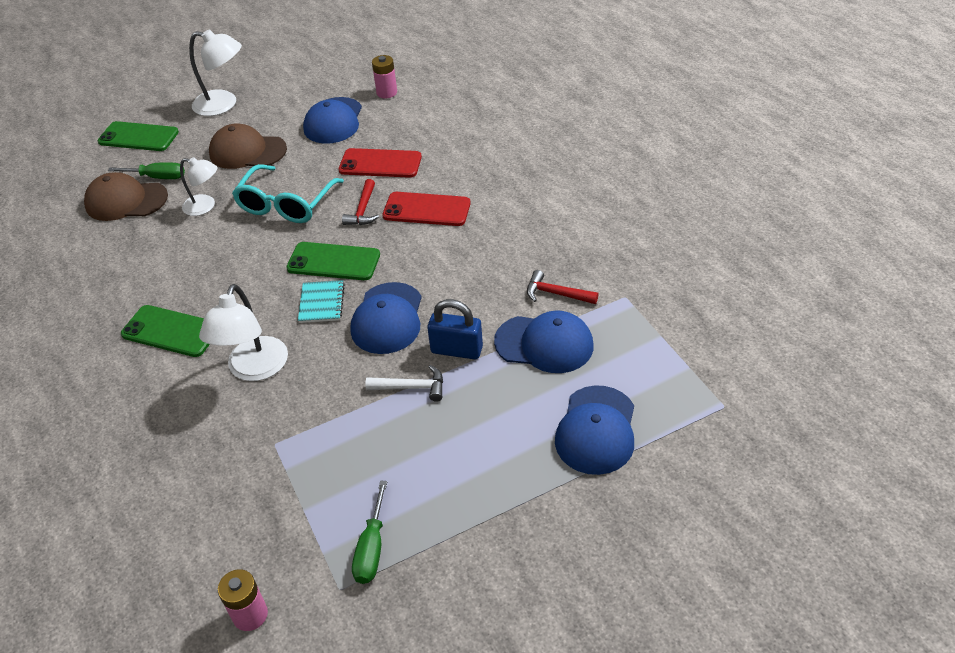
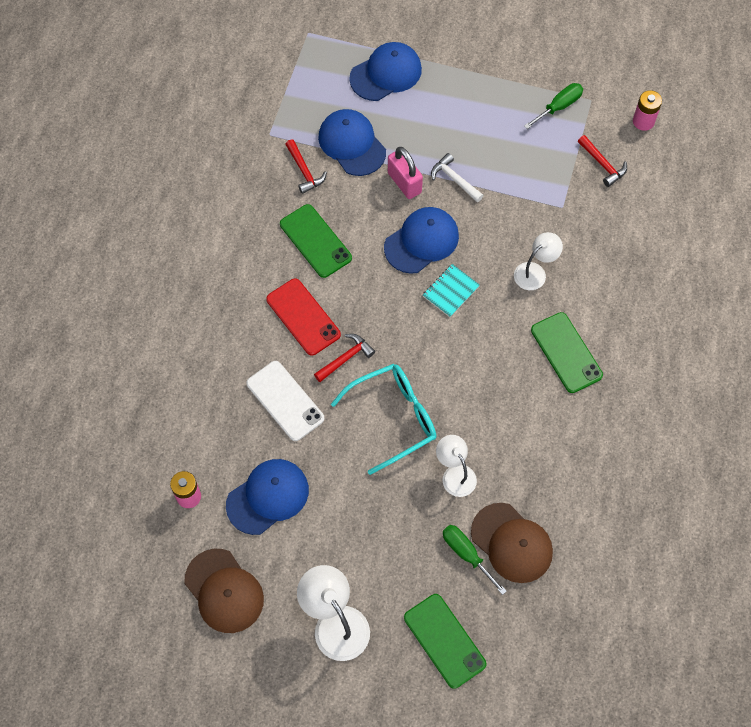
camera: 140 degrees left, 20 degrees up
white lamp [199,284,288,381] -> white lamp [514,232,563,290], size x0.65
brown cap [209,124,287,169] -> brown cap moved to [185,549,264,633]
green phone [286,242,380,280] -> green phone moved to [280,204,352,278]
red phone [339,148,422,178] -> white phone [247,361,324,441]
blue padlock [427,299,483,359] -> pink padlock [388,147,423,199]
none -> red hammer [578,135,627,187]

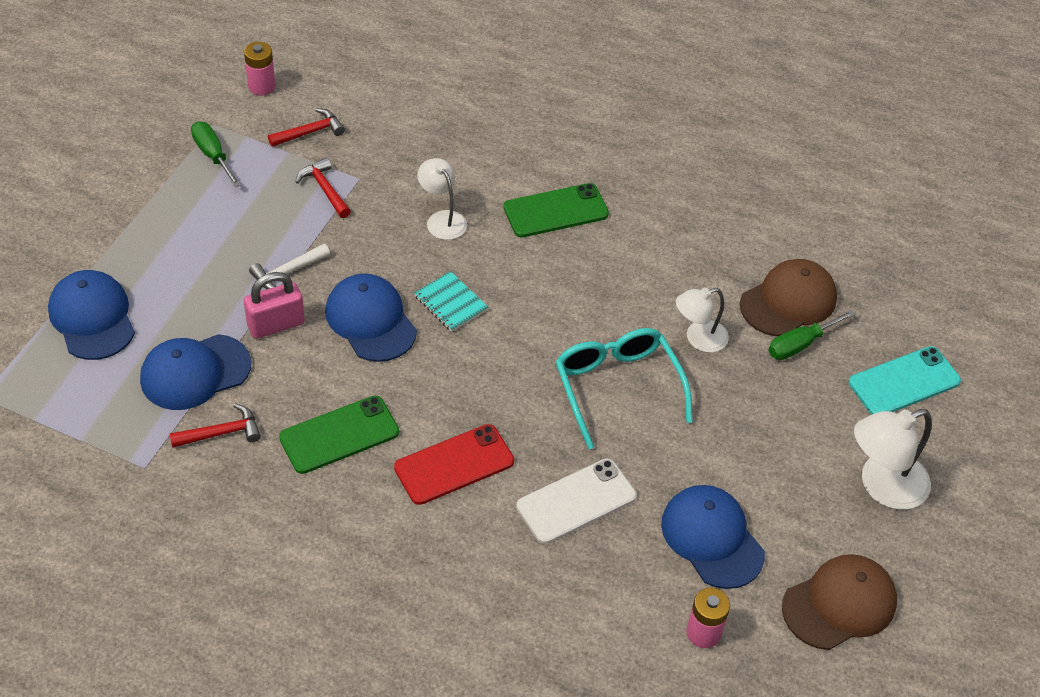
camera: 85 degrees left, 15 degrees down
red hammer [314,334,375,382] -> red hammer moved to [296,158,351,218]
green phone [404,594,486,689] -> turquoise phone [849,346,961,415]

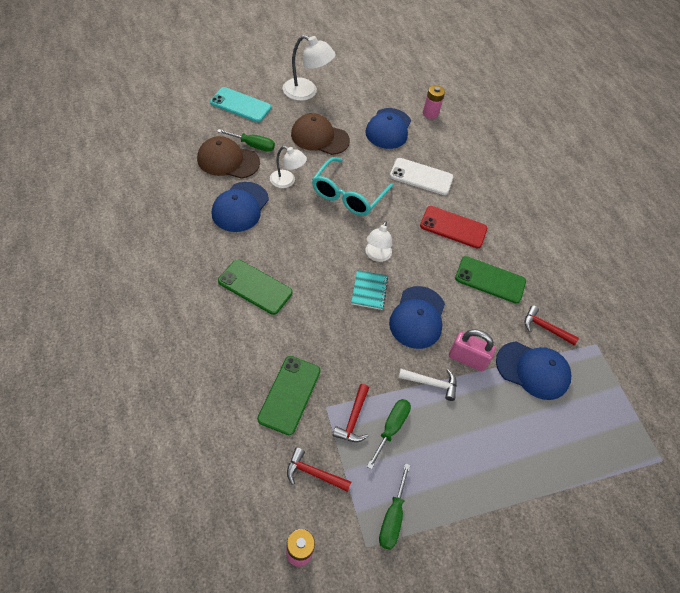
camera: 135 degrees left, 5 degrees up
blue cap [48,270,135,360] -> blue cap moved to [211,182,269,232]
white lamp [417,158,467,240] -> white lamp moved to [365,221,392,262]
brown cap [782,554,897,650] -> brown cap moved to [291,113,350,155]
none -> green phone [257,356,321,435]
none -> green screwdriver [367,399,411,470]

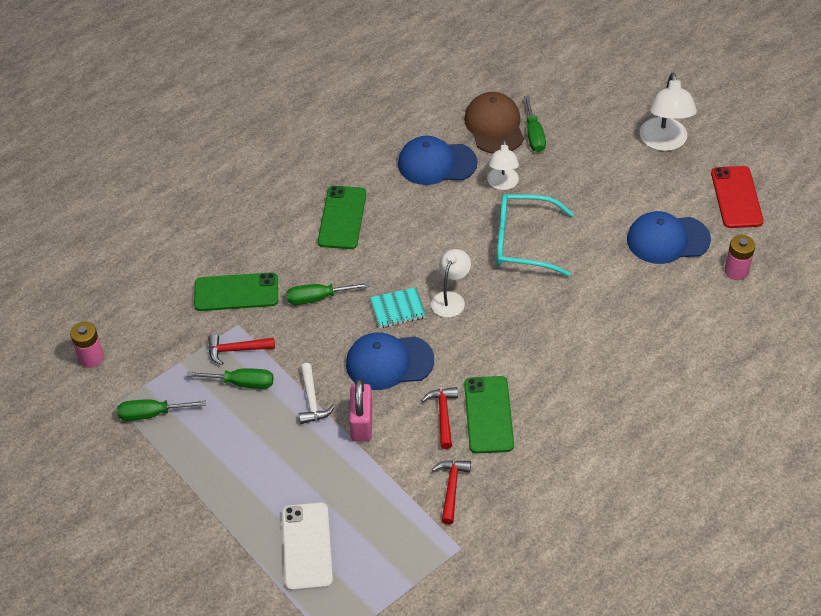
camera: 75 degrees right, 5 degrees down
turquoise phone [210,87,271,122] -> none
red hammer [287,448,351,492] -> red hammer moved to [421,387,458,449]
brown cap [291,113,350,155] -> none
white lamp [365,221,392,262] -> white lamp turned 120 degrees clockwise [431,249,471,318]
white phone [390,158,453,195] -> white phone moved to [282,502,333,591]
red phone [420,206,487,248] -> red phone moved to [711,166,764,228]
blue cap [496,342,571,400] -> none
none -> green screwdriver [287,282,369,305]

